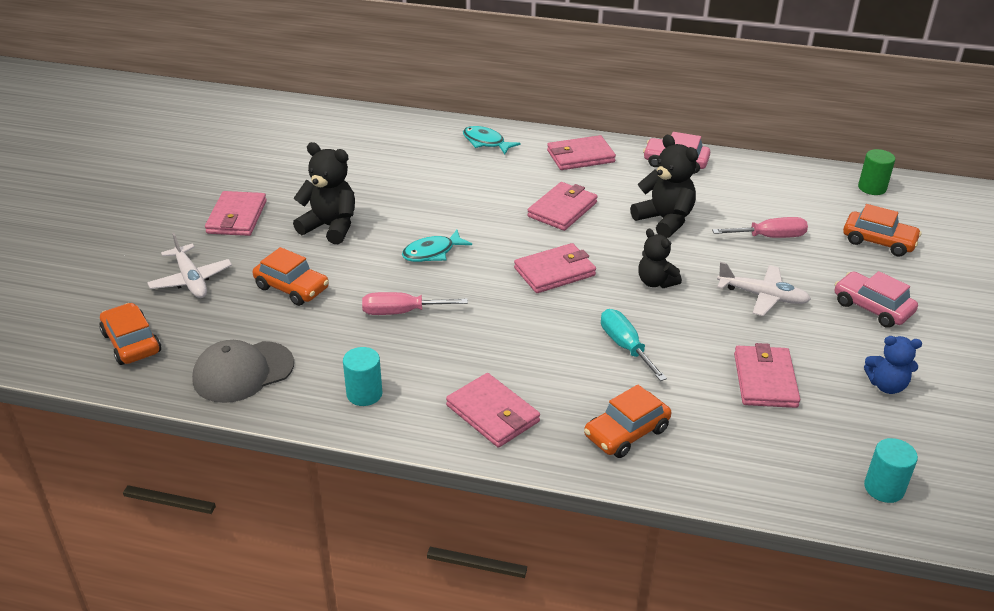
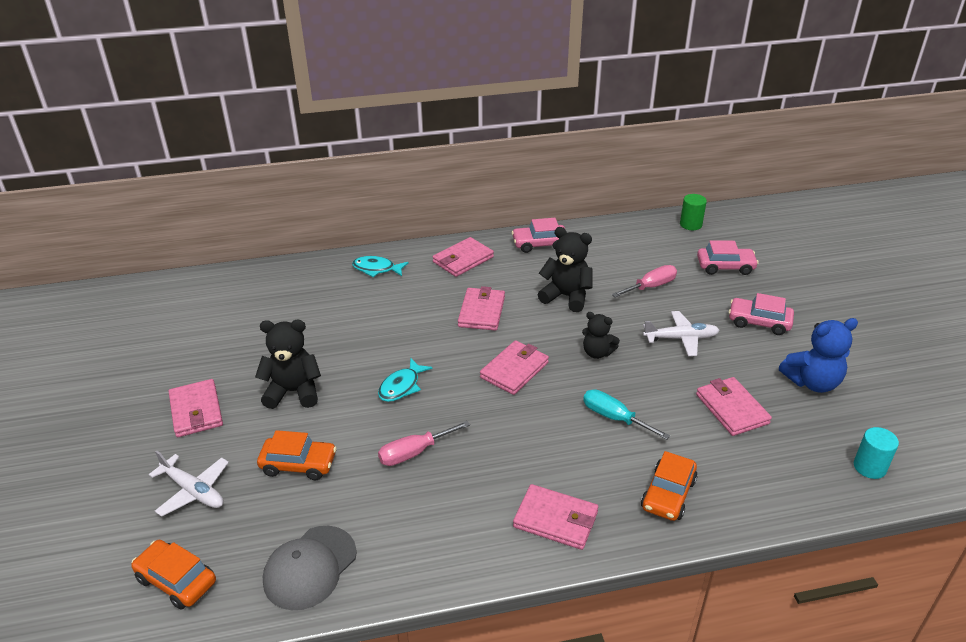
camera: 25 degrees left, 0 degrees up
turquoise cylinder [343,347,383,406] -> none
orange car [843,204,922,257] -> pink car [697,240,759,275]
blue teddy bear [864,336,922,394] -> blue teddy bear [779,318,858,393], size x1.55

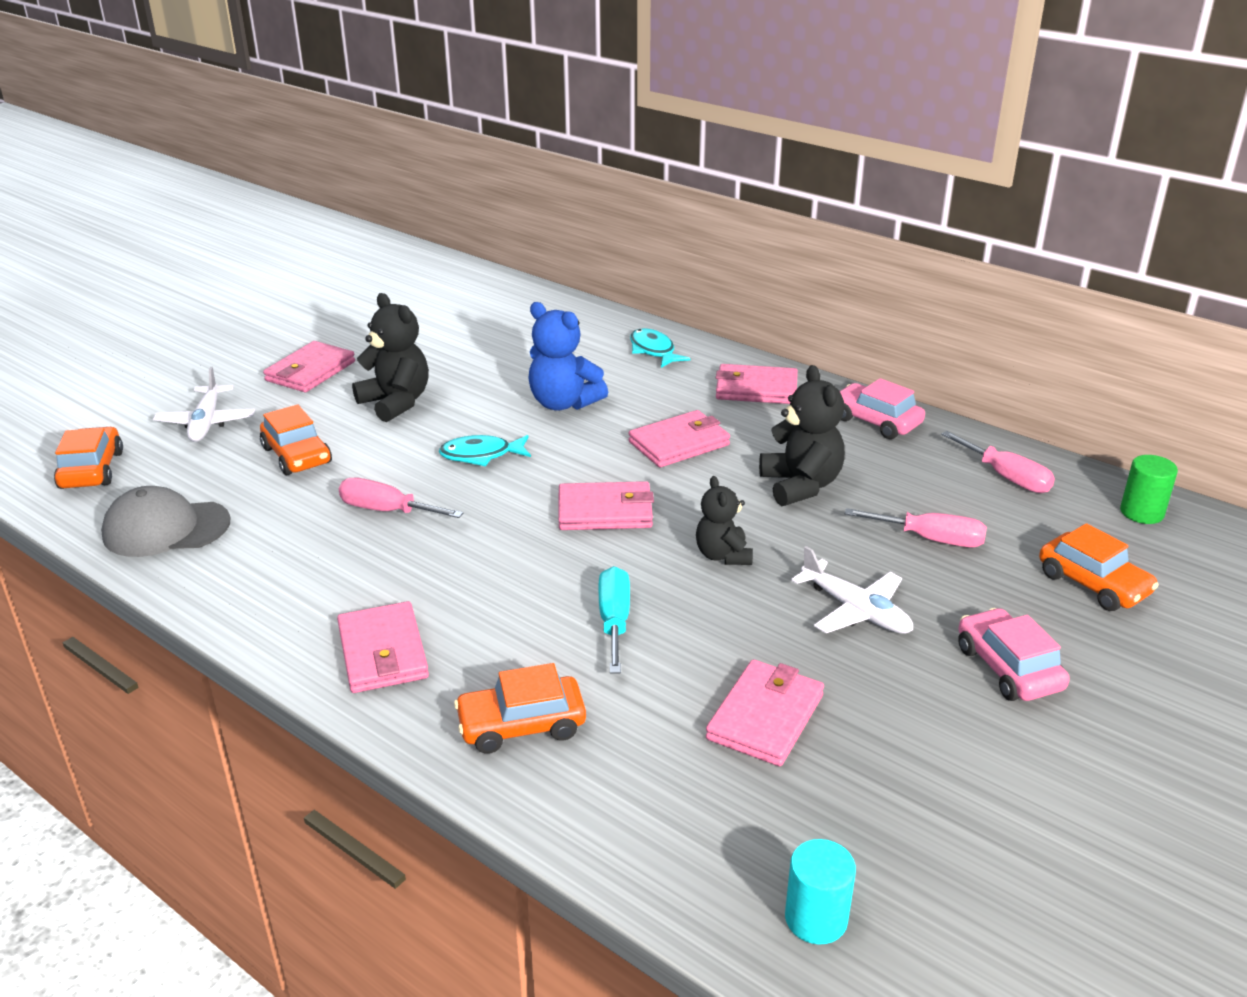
camera: 50 degrees right, 5 degrees down
pink car [697,240,759,275] -> orange car [1039,523,1159,611]
blue teddy bear [779,318,858,393] -> blue teddy bear moved to [528,302,608,411]
none -> pink screwdriver [941,431,1055,493]

